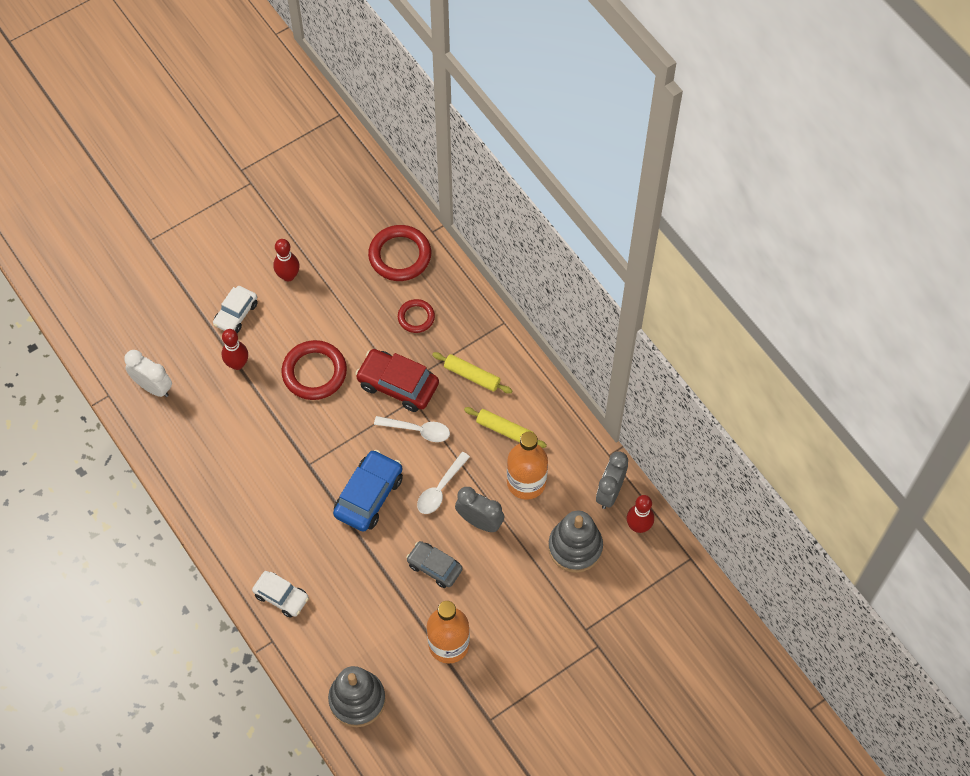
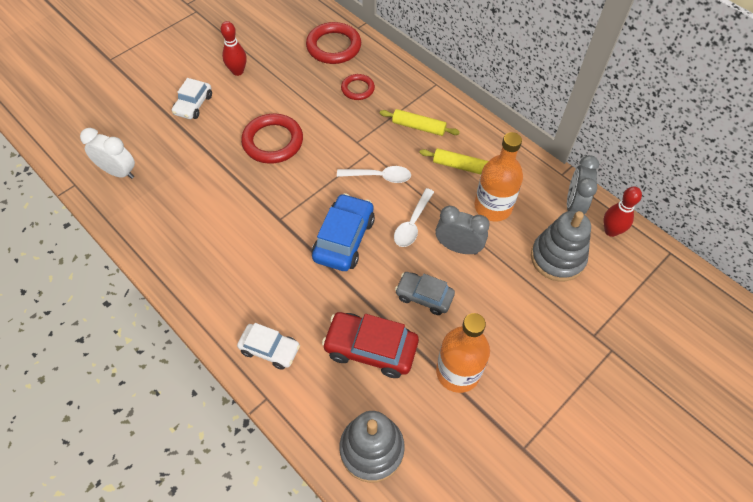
camera: 10 degrees left, 5 degrees down
red bowling pin [222,329,248,370] -> none
red car [355,349,439,412] -> red car moved to [322,312,419,378]

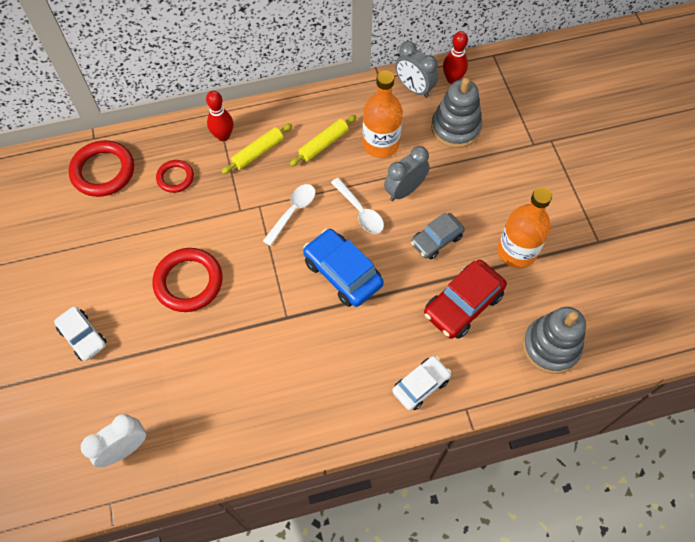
camera: 60 degrees left, 5 degrees up
red bowling pin [221,21,247,76] -> red bowling pin moved to [206,91,233,141]

